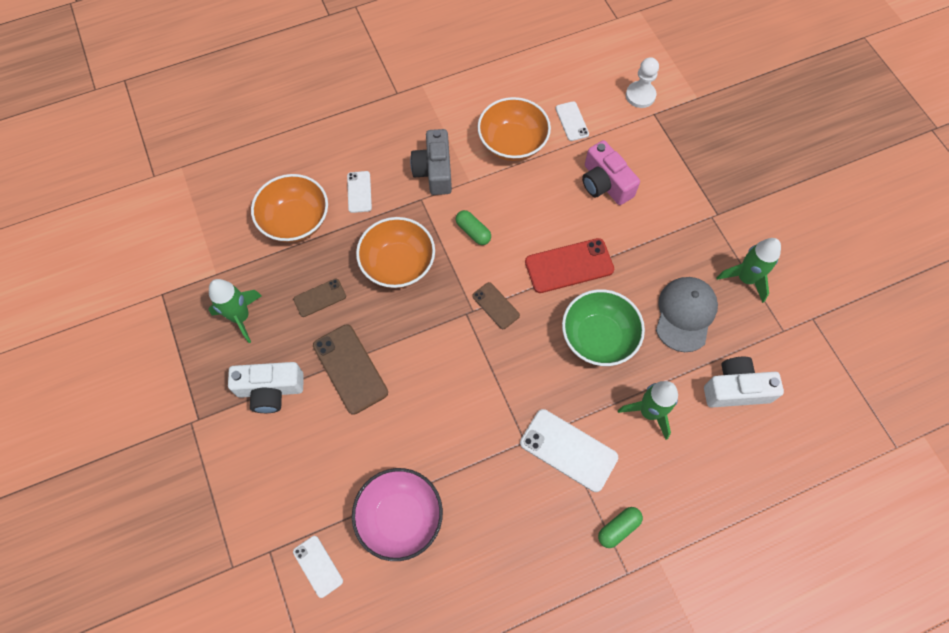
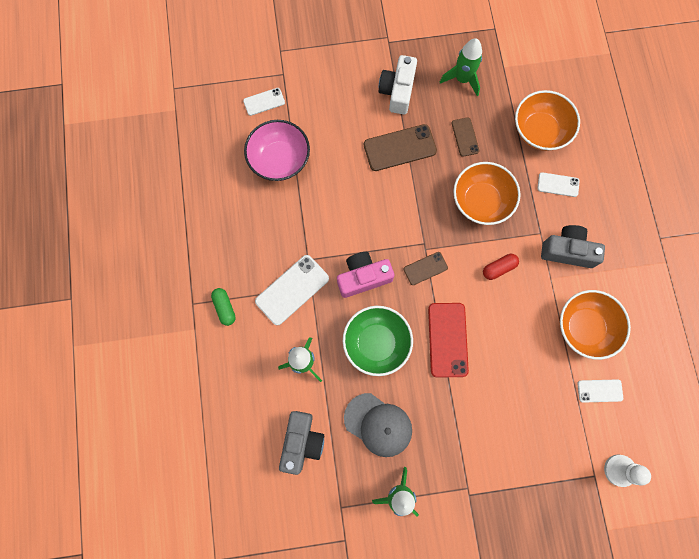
camera: 105 degrees right, 10 degrees up
green capsule [456,210,491,245] -> red capsule [483,254,519,280]
pink camera [582,140,640,205] -> pink camera moved to [337,252,394,298]
white camera [704,357,784,408] -> grey camera [279,411,324,475]

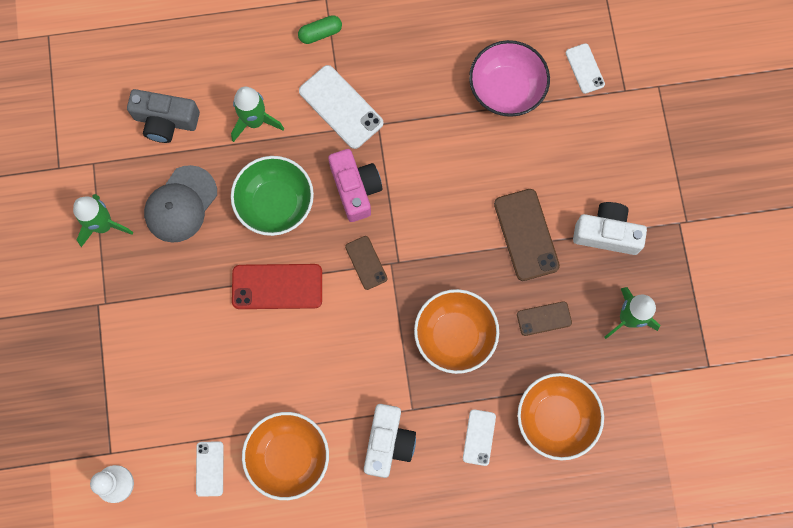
camera: 90 degrees right, 0 degrees up
red capsule [483,254,519,280] -> none
grey camera [541,225,605,268] -> white camera [364,404,416,478]

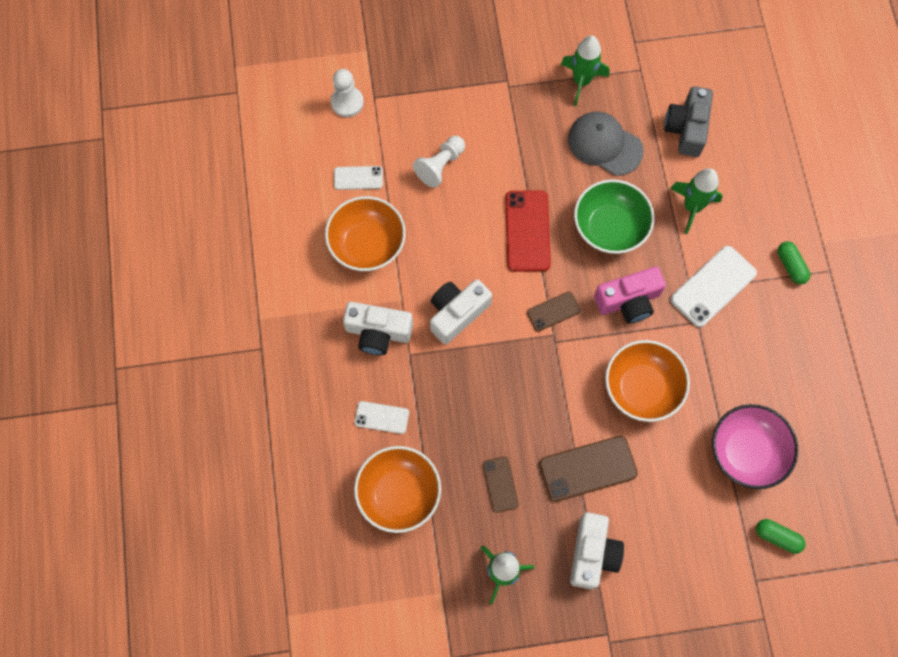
camera: 90 degrees right, 5 degrees down
orange bowl [414,289,499,374] -> orange bowl moved to [605,340,690,422]
white phone [566,43,605,94] -> green capsule [756,519,806,554]
none -> white pawn [413,136,465,188]
none -> white camera [430,279,492,344]

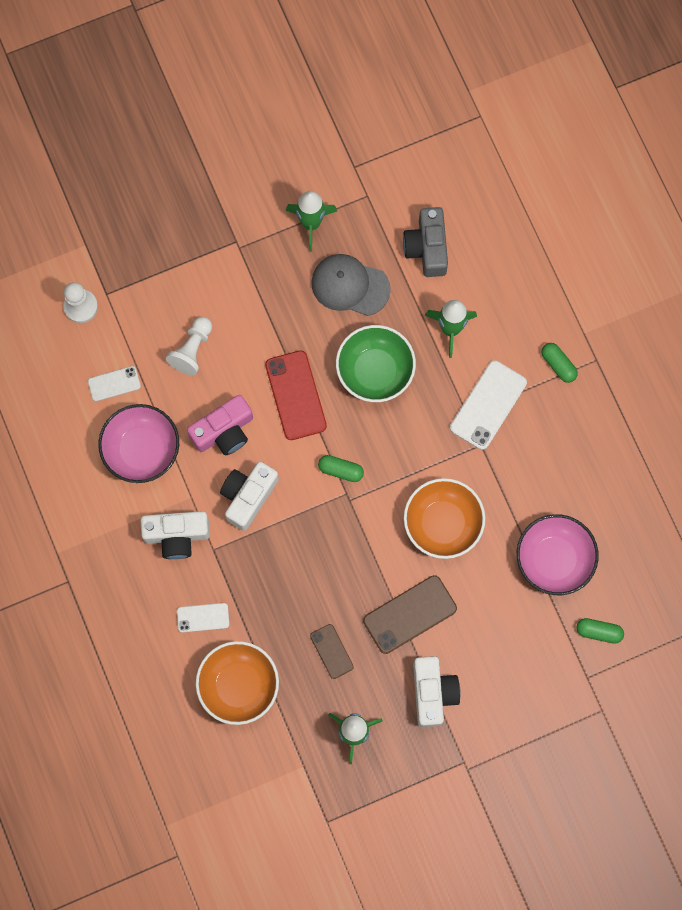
camera: 15 degrees left, 5 degrees up
orange bowl [325,196,406,271] -> pink bowl [98,404,179,483]
brown phone [527,291,581,332] -> green capsule [318,455,364,482]
pink camera [594,266,666,324] -> pink camera moved to [187,395,253,455]

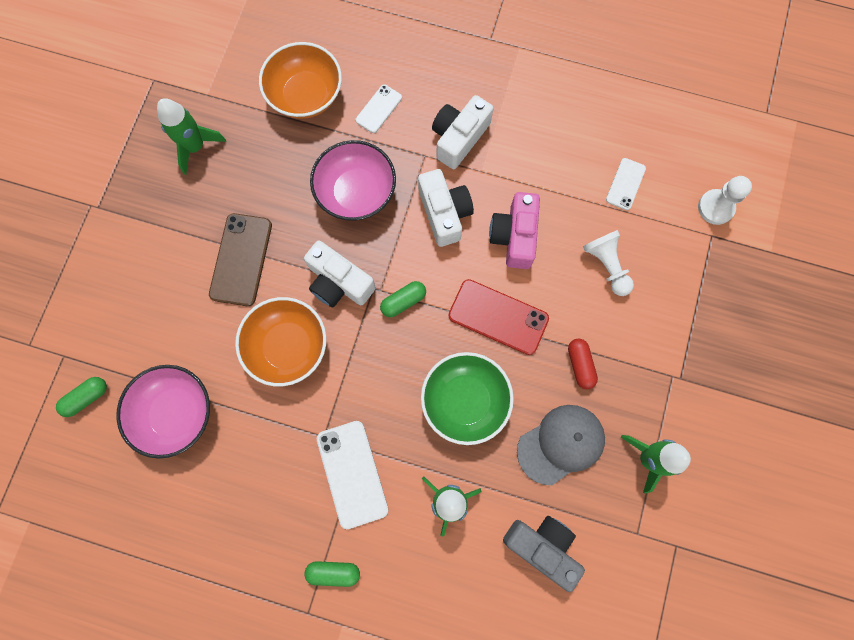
camera: 130 degrees right, 0 degrees up
pink bowl [98,404,179,483] -> pink bowl moved to [310,140,396,221]
brown phone [310,624,354,679] -> none
white camera [413,656,461,727] -> white camera moved to [304,241,376,308]
none -> red capsule [568,338,598,389]

